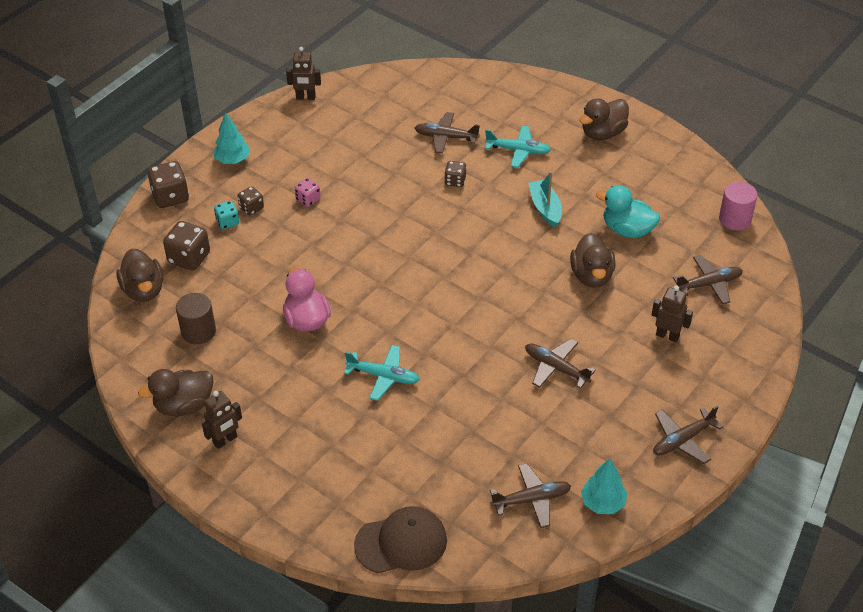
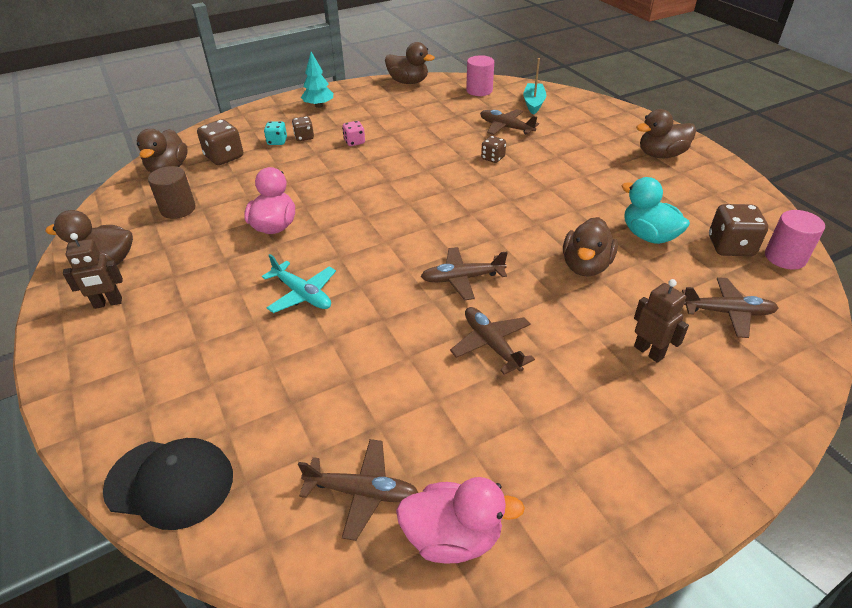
camera: 25 degrees right, 5 degrees down
brown dice [148,161,189,208] -> brown dice moved to [709,204,768,256]
brown robot [286,47,321,100] -> brown duck [385,42,435,84]
brown cap [354,506,447,573] -> black cap [103,438,233,530]
turquoise plane [485,126,551,168] -> none
turquoise boat [528,171,562,227] -> turquoise boat moved to [523,58,546,115]
turquoise tree [581,458,627,514] -> pink duck [396,477,525,563]
brown plane [653,406,723,464] -> brown plane moved to [421,247,508,300]
none -> pink cylinder [466,55,494,96]

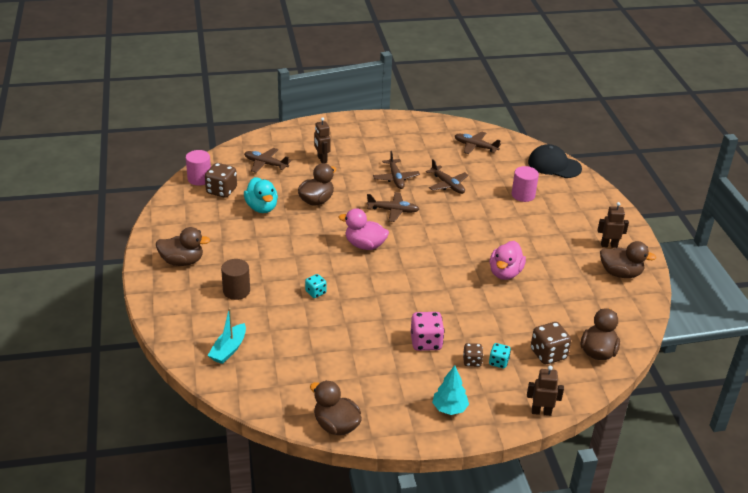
camera: 165 degrees left, 5 degrees down
brown cylinder [148,166,196,219] -> brown cylinder moved to [221,259,250,300]
turquoise plane [262,254,336,313] -> none
pink dice [342,121,365,146] -> pink dice [411,312,445,351], size x1.69
pink duck [396,477,525,563] -> pink duck moved to [339,208,389,250]
pink cylinder [466,55,494,96] -> pink cylinder moved to [512,166,539,202]
brown plane [480,109,539,135] -> brown plane moved to [426,159,469,194]
brown dice [481,136,506,163] -> turquoise dice [305,274,327,298]
none -> brown robot [527,366,564,416]

